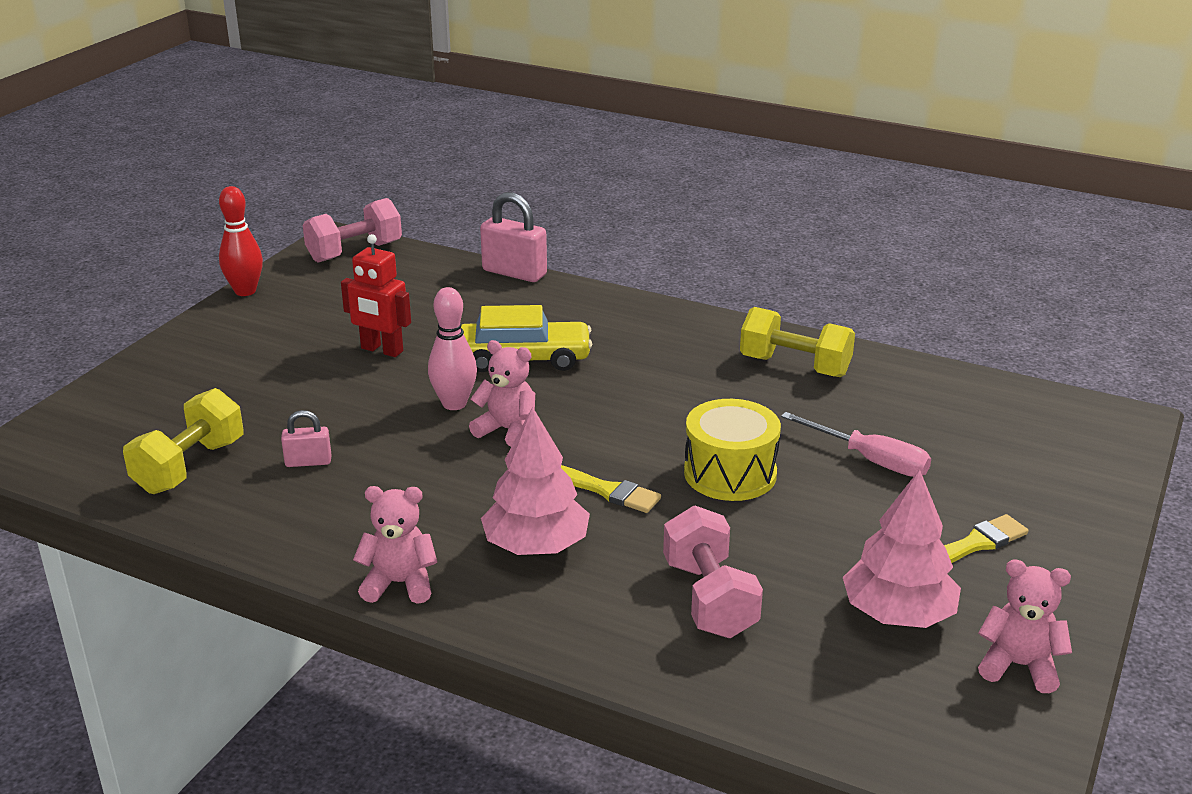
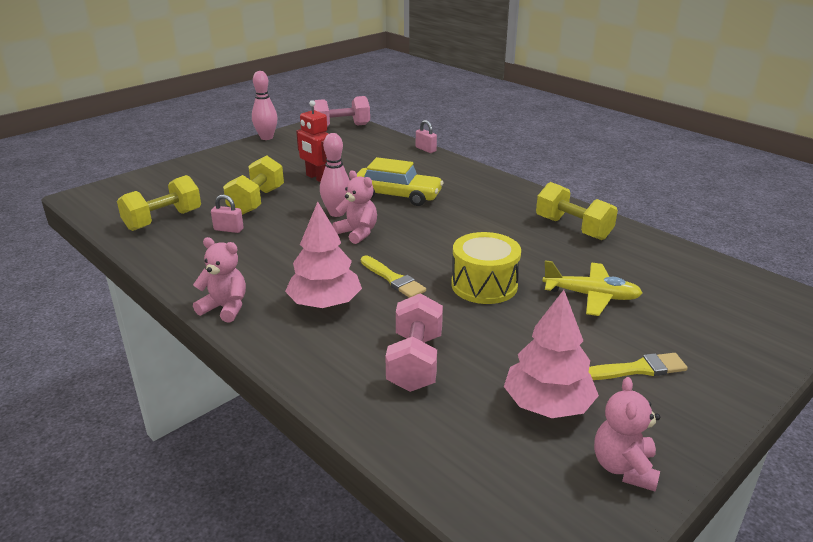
camera: 20 degrees right, 0 degrees up
red bowling pin [219,186,263,296] -> pink bowling pin [252,71,278,140]
pink padlock [480,192,547,282] -> pink padlock [416,120,437,153], size x0.56
pink screwdriver [781,412,931,477] -> yellow plane [542,260,642,316]
pink teddy bear [978,559,1072,693] -> pink teddy bear turned 120 degrees counterclockwise [594,377,660,492]
none -> yellow dumbbell [223,155,284,215]

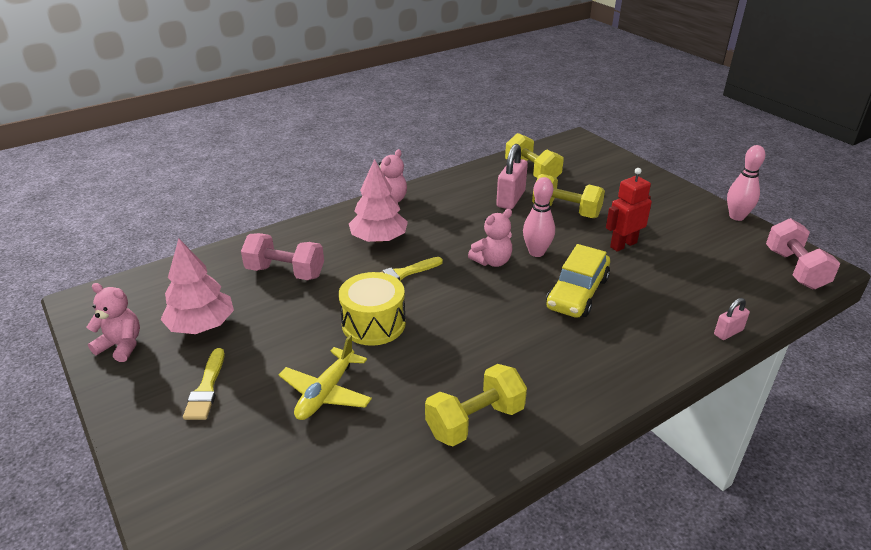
camera: 100 degrees right, 5 degrees up
pink padlock [211,194,244,233] -> pink padlock [496,144,528,209], size x1.79

